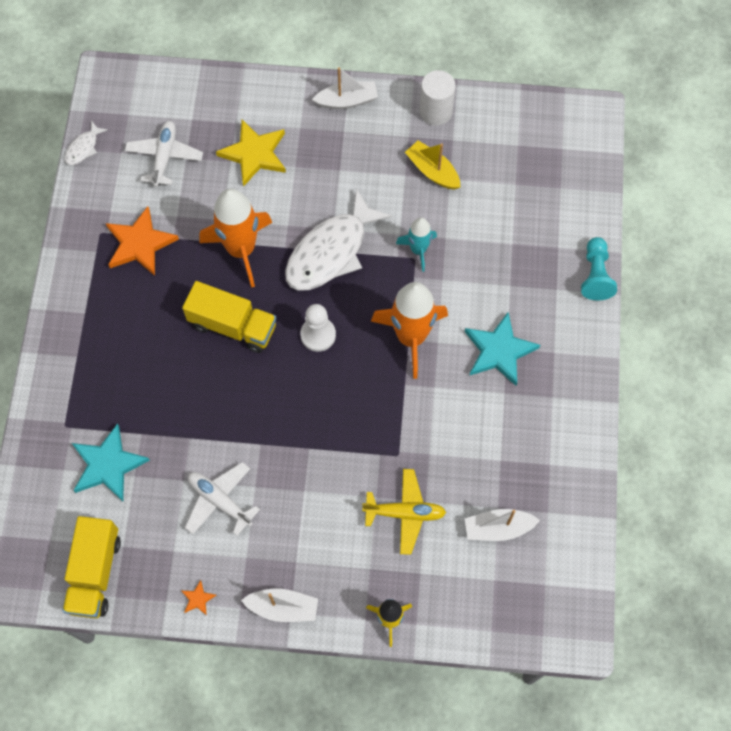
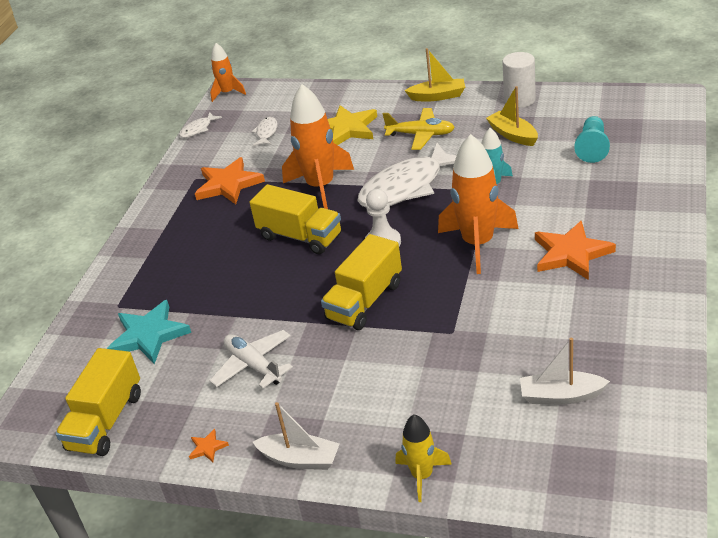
camera: 15 degrees right, 30 degrees down
white plane [125,121,203,187] -> white fish [252,117,278,146]
white boat [312,67,378,109] -> yellow boat [405,48,465,101]
yellow plane [362,469,446,555] -> yellow plane moved to [383,108,455,150]
turquoise star [465,312,540,386] -> orange star [535,221,616,280]
turquoise pawn [581,237,617,300] -> turquoise pawn moved to [574,116,610,163]
none -> orange rocket [210,43,246,102]
none -> yellow truck [321,234,402,330]

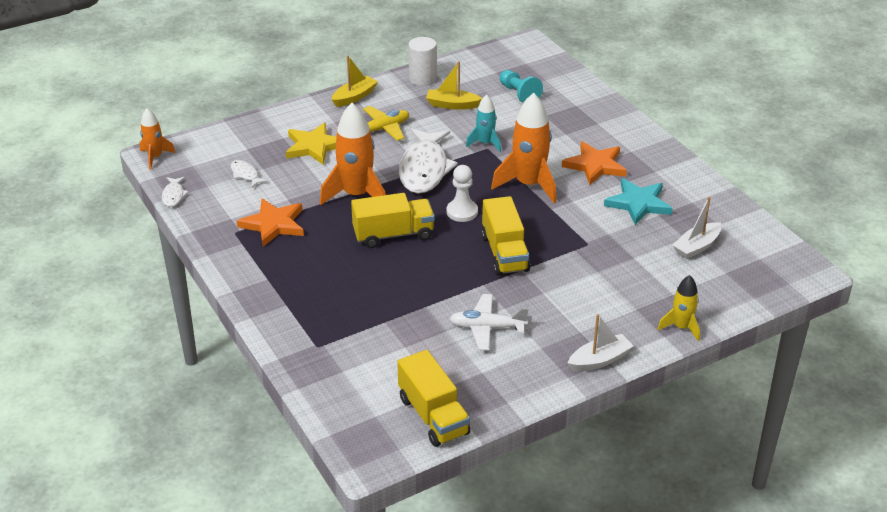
camera: 50 degrees left, 0 degrees up
turquoise star [107,300,191,364] -> turquoise star moved to [604,178,673,225]
orange star [189,429,229,462] -> none

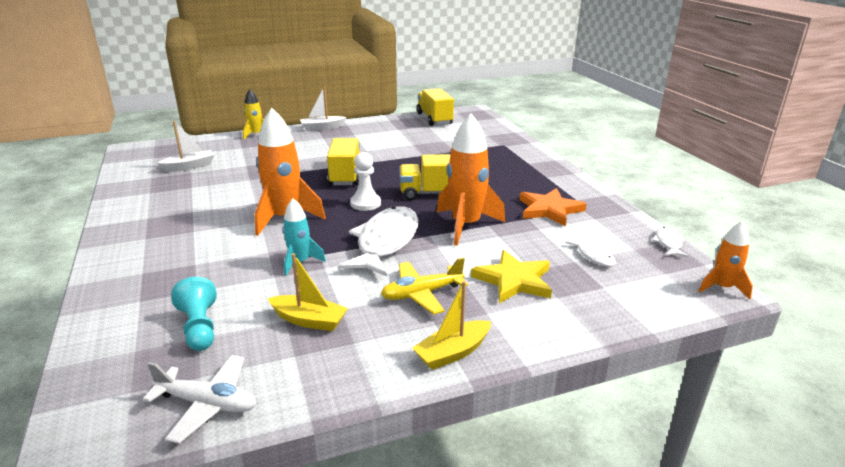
camera: 170 degrees left, 10 degrees down
white cylinder [408,37,437,86] -> none
white plane [449,294,529,350] -> white plane moved to [143,355,256,444]
orange star [562,141,627,185] -> none
turquoise star [604,178,673,225] -> none

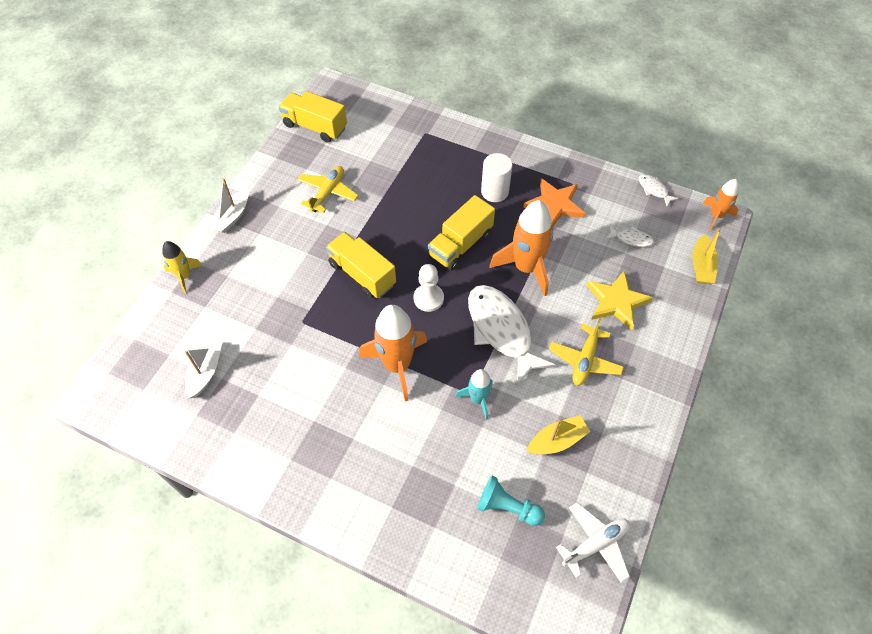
camera: 45 degrees left, 30 degrees up
yellow boat [412,281,491,370] -> yellow boat moved to [692,228,720,284]
none -> yellow plane [298,166,358,213]
none -> white cylinder [481,153,512,202]

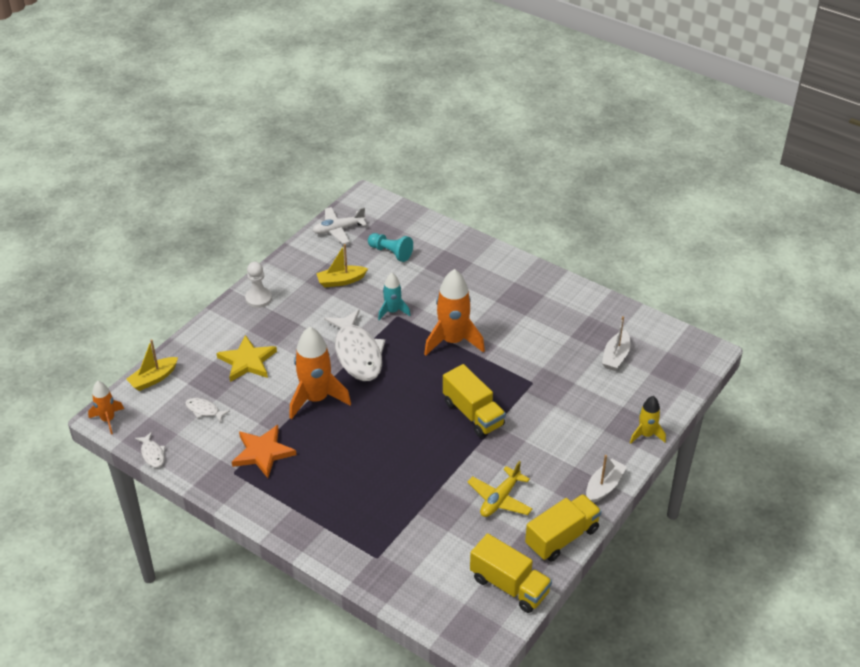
camera: 170 degrees left, 15 degrees down
white pawn [413,264,444,312] -> white pawn moved to [245,262,272,308]
yellow truck [428,195,495,270] -> yellow truck moved to [525,494,602,562]
white cylinder [481,153,512,202] -> none
yellow plane [549,318,624,386] -> none
yellow boat [692,228,720,284] -> yellow boat turned 150 degrees counterclockwise [126,340,178,391]

